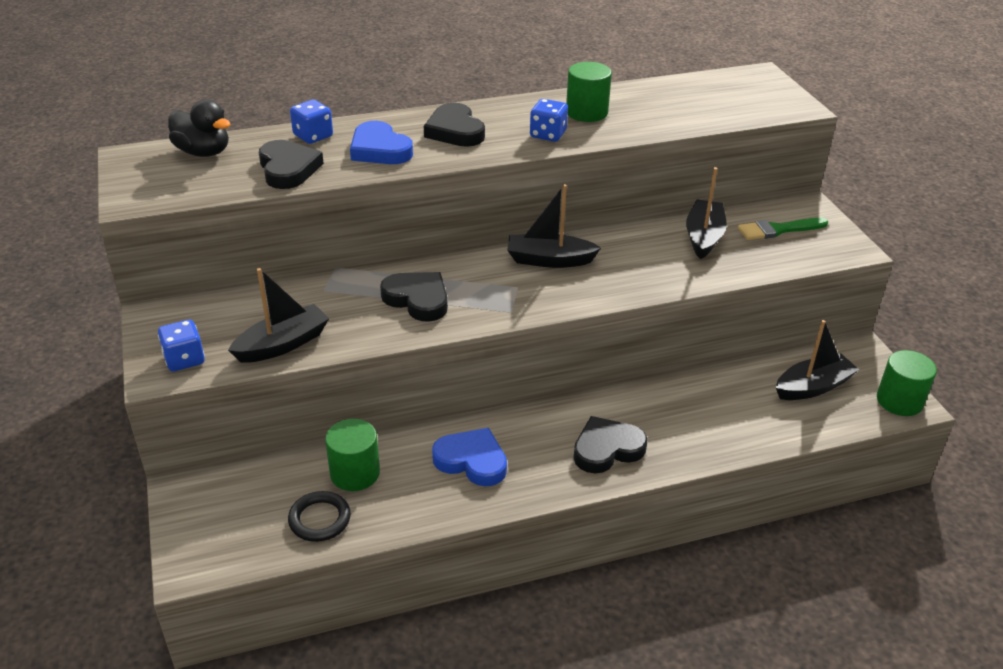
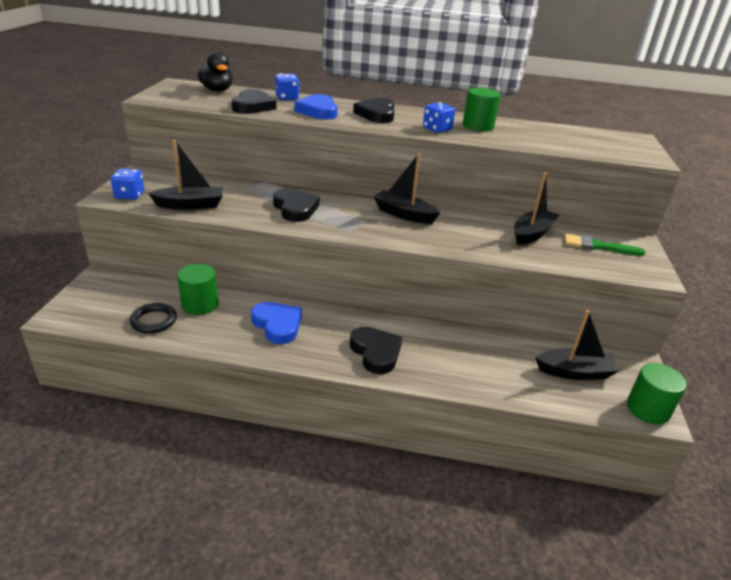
camera: 25 degrees right, 5 degrees down
black heart [573,416,647,474] -> black heart turned 60 degrees clockwise [349,327,402,374]

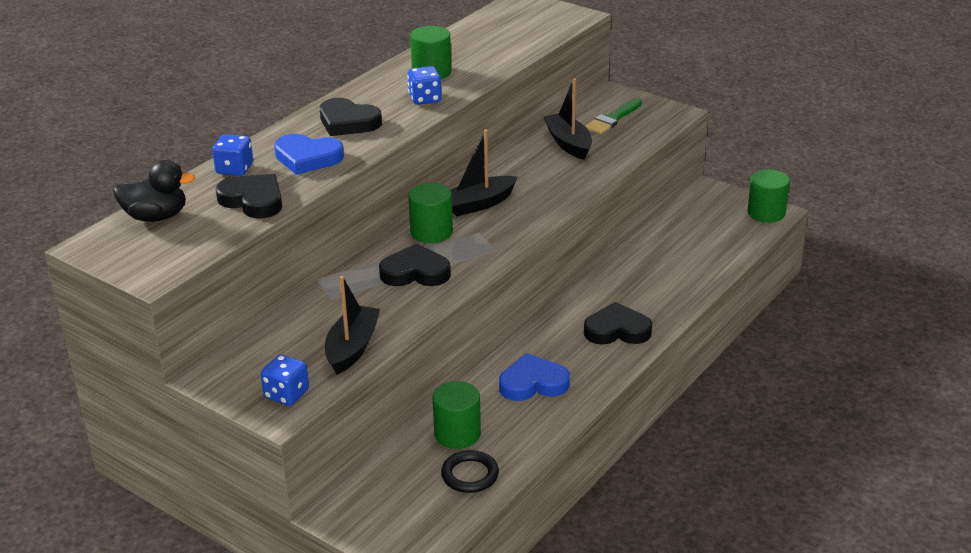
camera: 60 degrees left, 0 degrees up
black boat [536,310,620,380] -> none
none -> green cylinder [408,183,453,243]

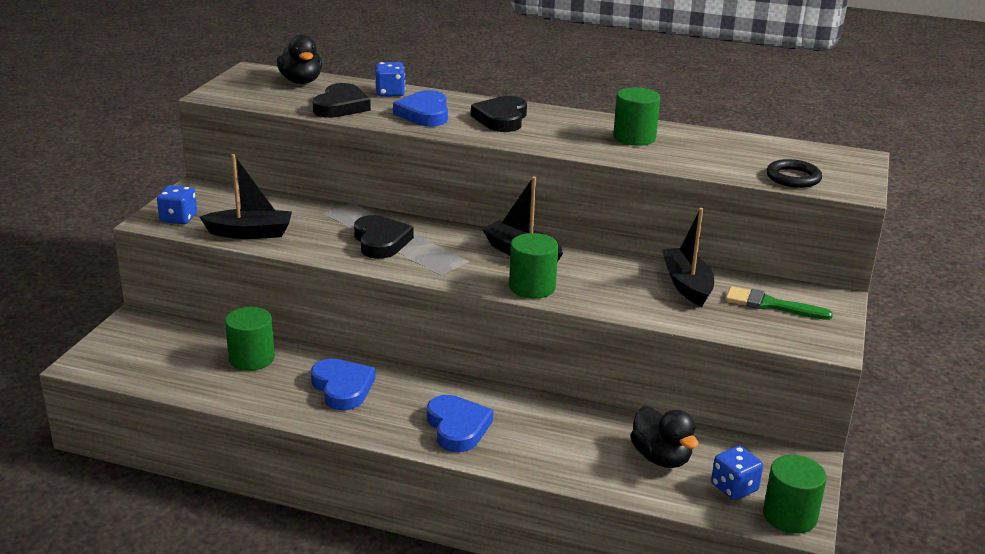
camera: 70 degrees right, 5 degrees down
blue dice [407,66,442,105] -> blue dice moved to [711,446,763,500]
green cylinder [408,183,453,243] -> green cylinder moved to [509,233,558,299]
black ring [441,450,499,493] -> black ring moved to [766,159,822,188]
black boat [543,79,592,160] -> black boat turned 60 degrees counterclockwise [662,208,714,307]
black heart [584,302,652,345] -> blue heart [427,395,493,452]
none -> black duck [630,406,698,468]

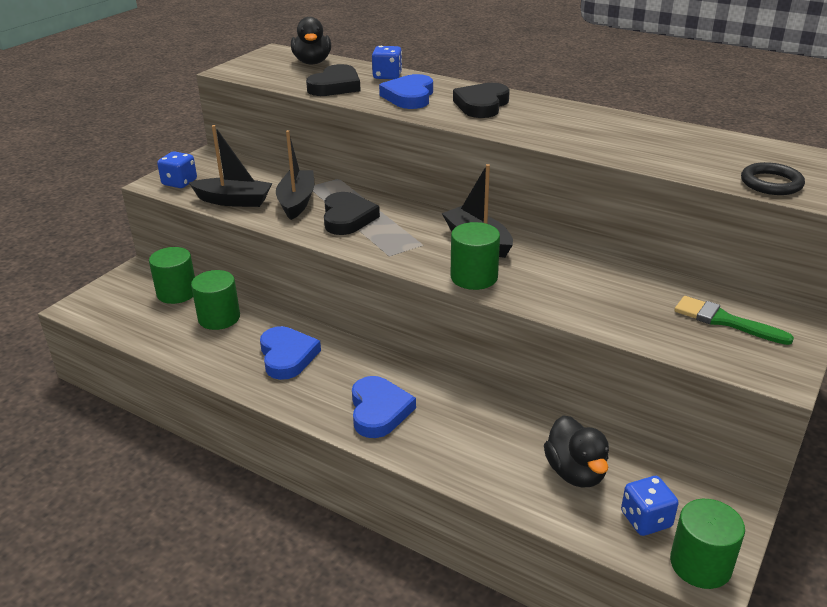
camera: 15 degrees right, 5 degrees up
green cylinder [613,87,660,146] -> green cylinder moved to [149,247,195,304]
black boat [662,208,714,307] -> black boat moved to [276,130,314,220]

